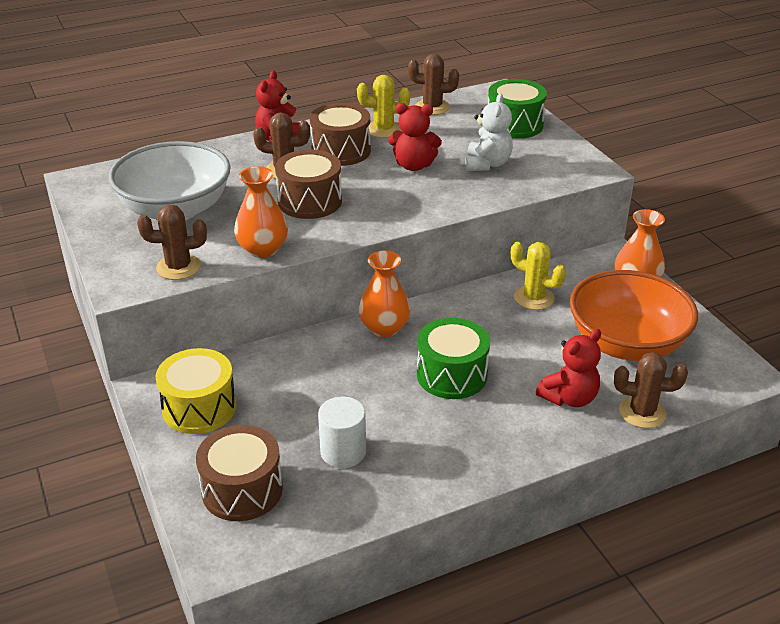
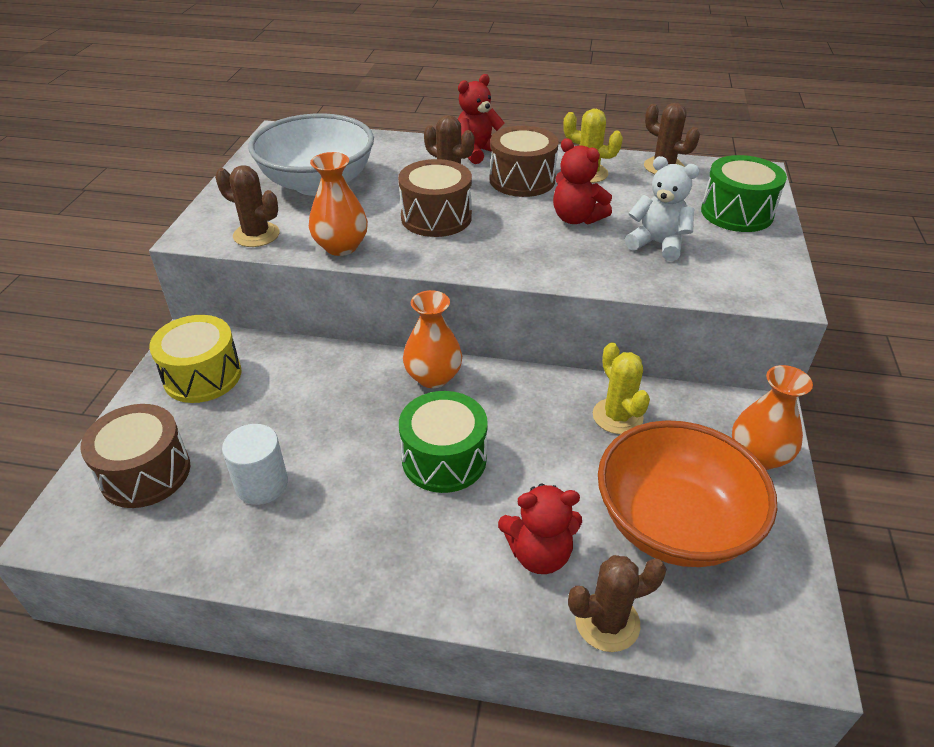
camera: 35 degrees right, 5 degrees up
white teddy bear [465,94,513,171] -> white teddy bear turned 105 degrees counterclockwise [625,156,699,261]
brown cactus [614,352,688,428] -> brown cactus turned 60 degrees counterclockwise [568,555,667,652]

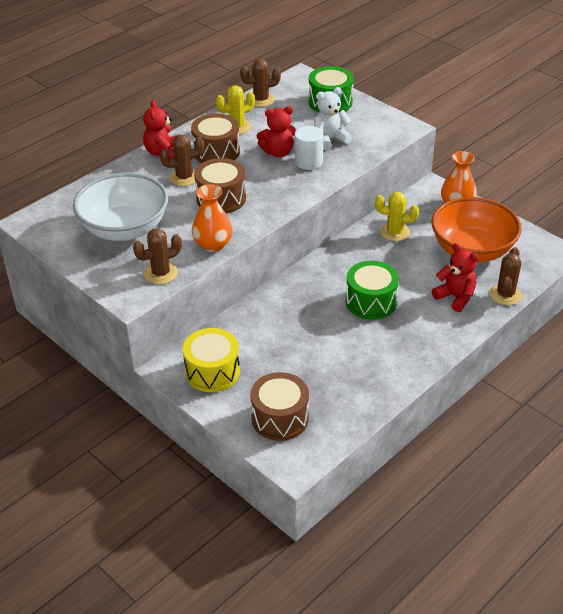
camera: 55 degrees left, 0 degrees up
white cylinder [222,424,288,505] -> white cylinder moved to [295,126,323,170]
orange vase [403,290,462,388] -> none
red teddy bear [498,483,582,574] -> red teddy bear turned 75 degrees counterclockwise [432,243,478,312]

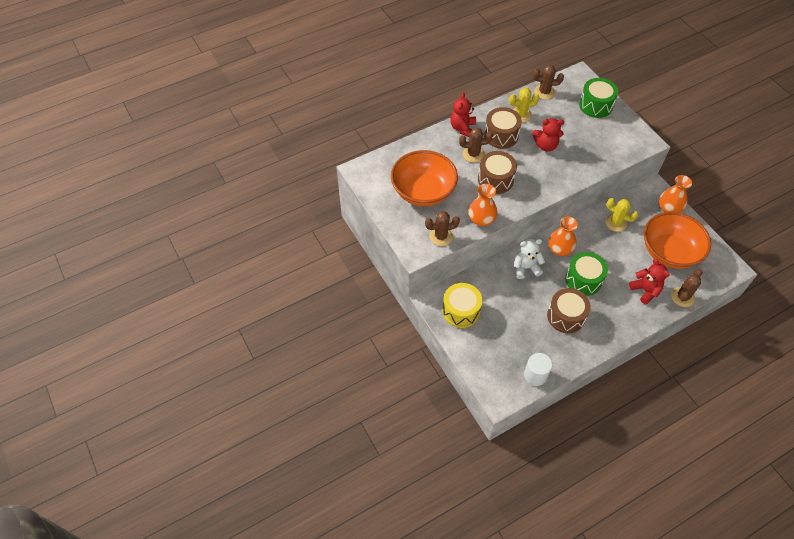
camera: 15 degrees right, 15 degrees up
white bowl [73,173,168,241] -> orange bowl [391,150,458,206]
brown drum [250,372,309,441] -> brown drum moved to [547,288,591,333]
white cylinder [295,126,323,170] -> white cylinder moved to [524,353,552,386]
white teddy bear [314,87,352,150] -> white teddy bear moved to [514,239,545,279]
none -> orange vase [548,217,578,256]

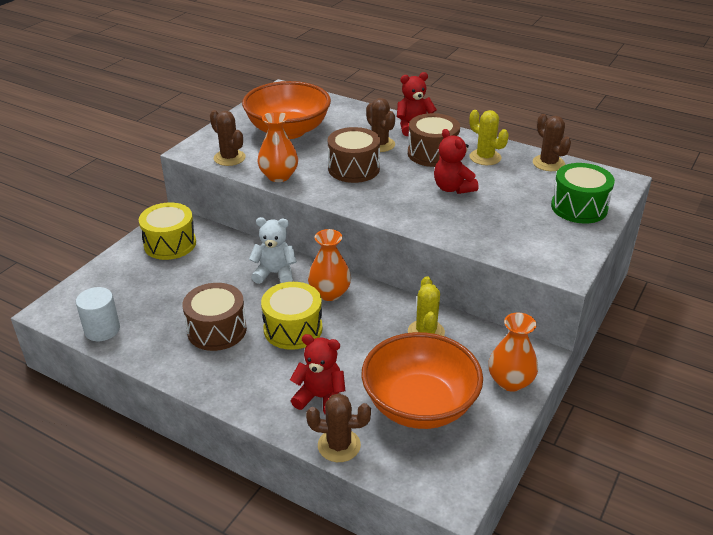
camera: 60 degrees right, 20 degrees down
white teddy bear [514,239,545,279] -> white teddy bear turned 45 degrees counterclockwise [249,217,297,284]
green drum [565,252,608,296] -> yellow drum [261,282,323,350]
red teddy bear [629,259,669,304] -> red teddy bear turned 105 degrees counterclockwise [290,334,345,415]

